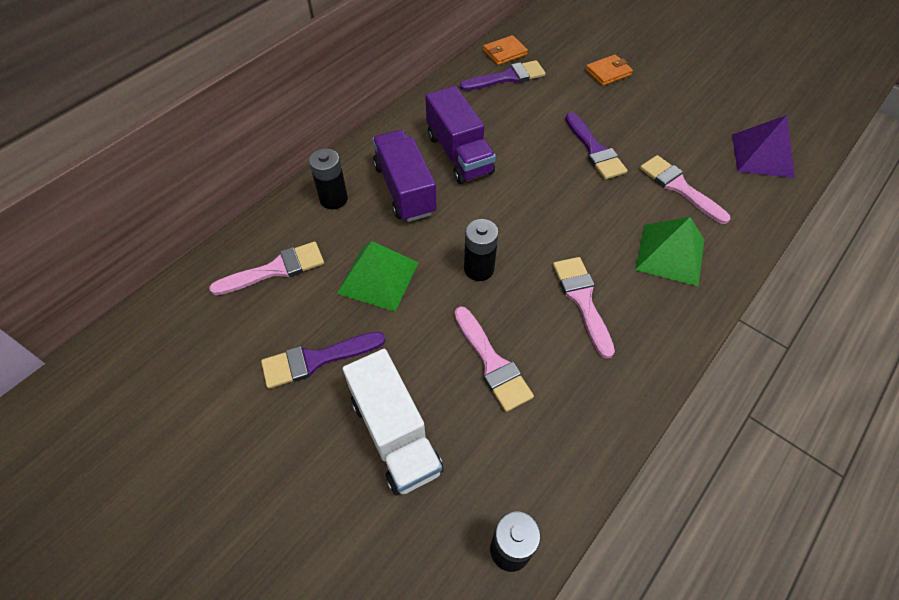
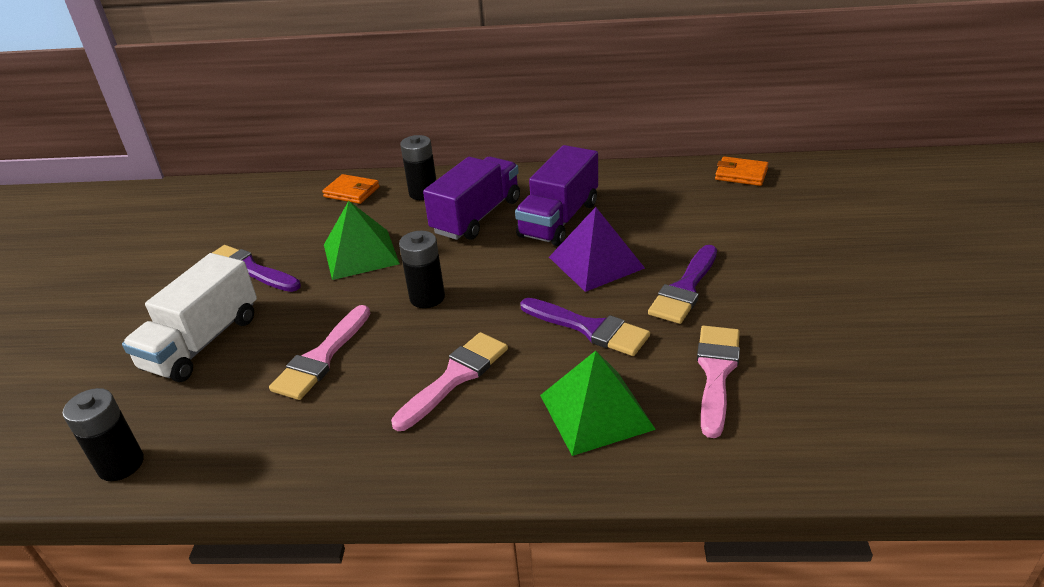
camera: 55 degrees right, 20 degrees down
pink brush [209,242,324,295] -> none
purple brush [460,60,546,91] -> purple brush moved to [520,298,650,356]
orange wallet [586,55,633,86] -> orange wallet moved to [322,174,379,204]
purple pyramid [732,115,795,178] -> purple pyramid moved to [549,207,645,292]

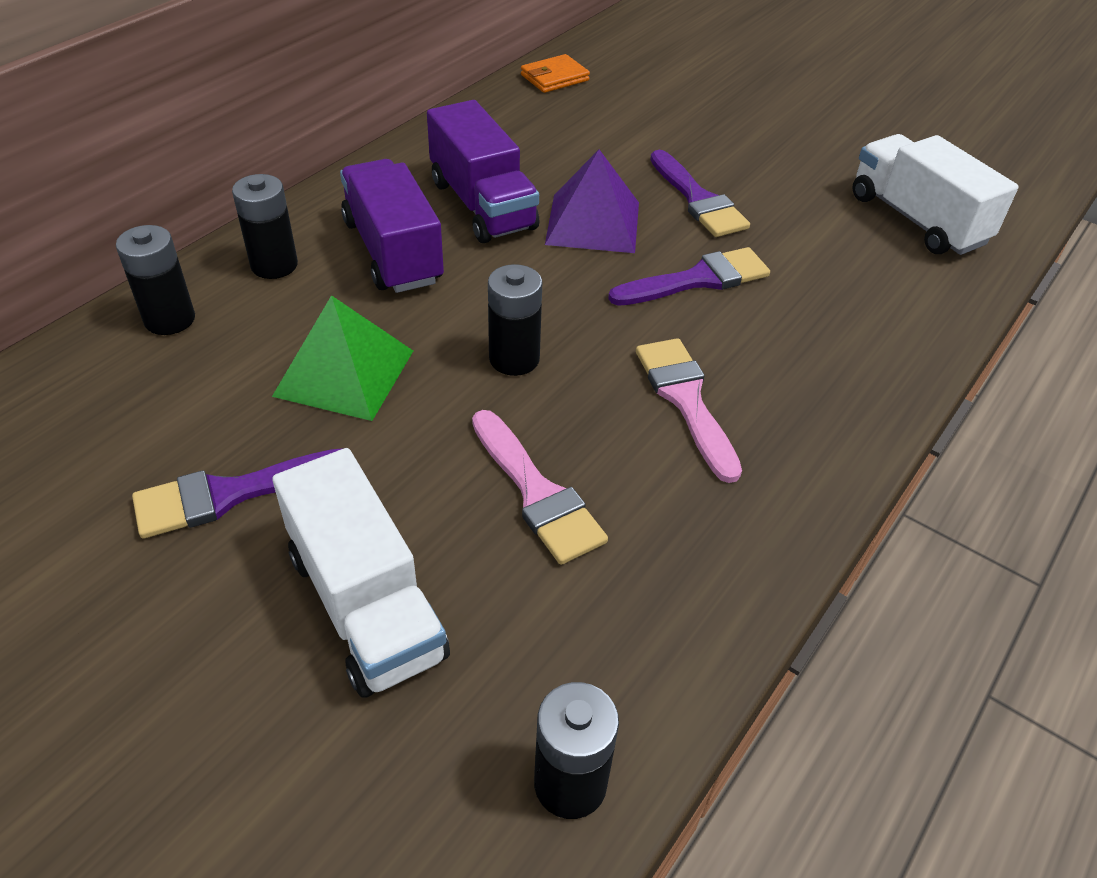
camera: 60 degrees left, 10 degrees up
orange wallet [322,174,379,204] -> black battery [116,225,195,335]
green pyramid [540,351,656,456] -> none
pink brush [697,326,740,438] -> none
none -> white truck [852,134,1019,255]

